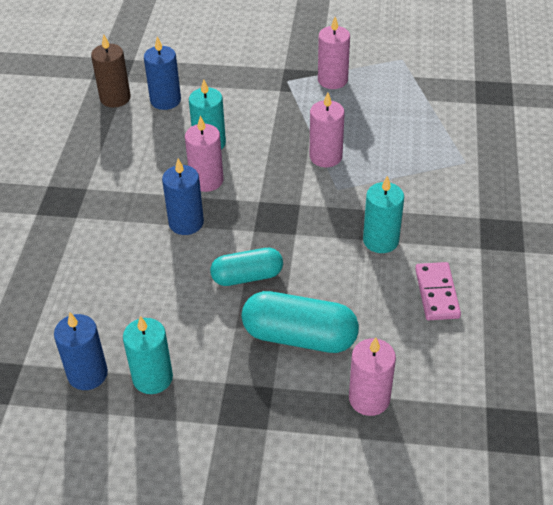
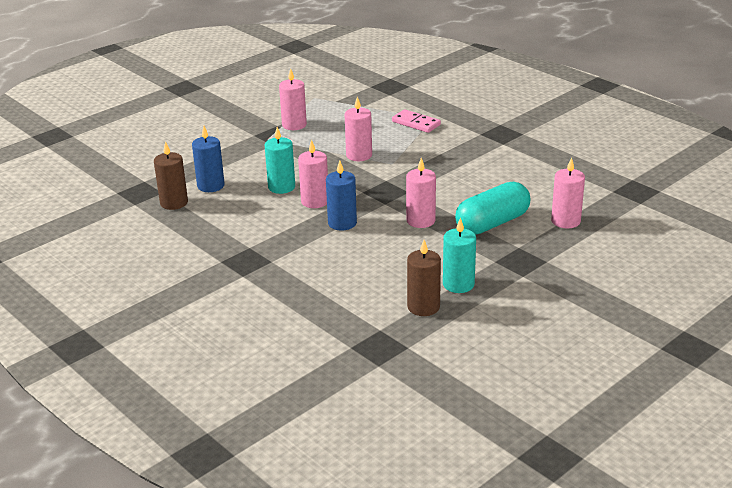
camera: 50 degrees left, 15 degrees down
blue candle [54,312,108,390] -> brown candle [407,240,441,316]
turquoise capsule [210,248,283,286] -> pink candle [406,158,436,228]
turquoise candle [363,176,404,253] -> none
pink domino [415,262,461,320] -> pink domino moved to [392,109,441,133]

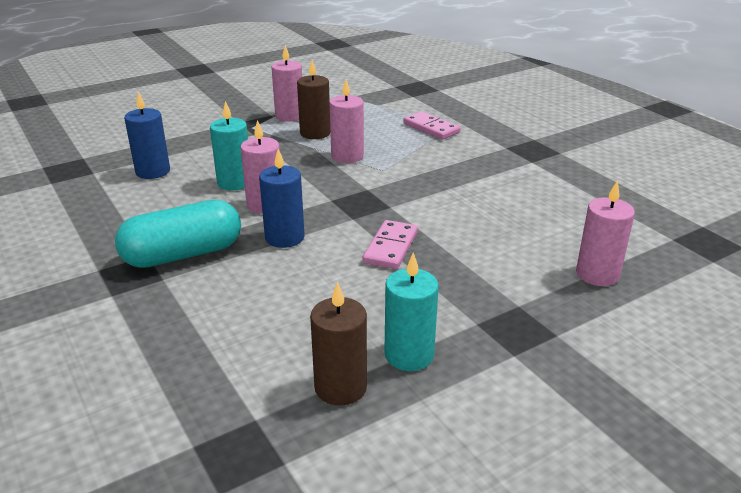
camera: 10 degrees right, 0 degrees up
brown candle [154,141,188,210] -> brown candle moved to [297,60,330,139]
pink candle [406,158,436,228] -> pink domino [362,220,418,269]
turquoise capsule [455,182,530,235] -> turquoise capsule moved to [115,200,241,268]

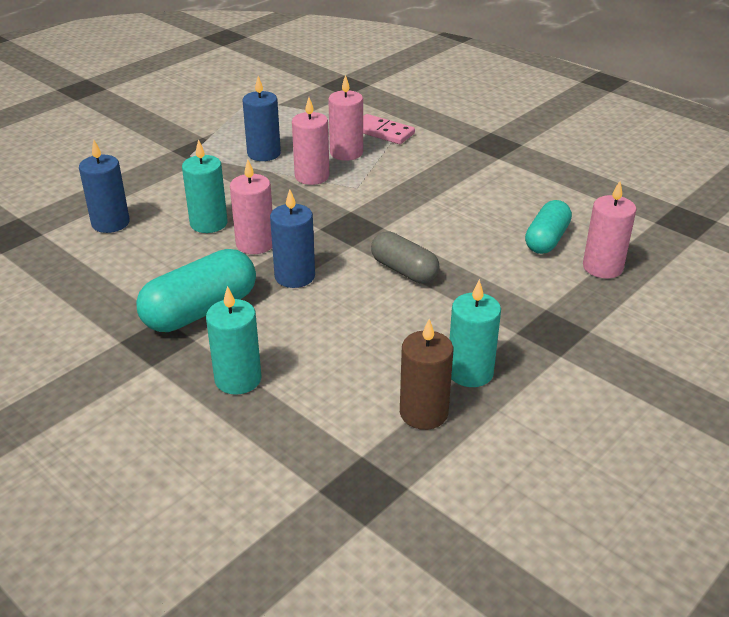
camera: 15 degrees left, 5 degrees up
pink candle [271,45,302,122] -> pink candle moved to [328,75,363,161]
brown candle [297,60,330,139] -> blue candle [242,76,281,161]
pink domino [362,220,418,269] -> grey capsule [371,231,440,283]
none -> turquoise candle [206,286,262,395]
none -> turquoise capsule [525,200,572,254]

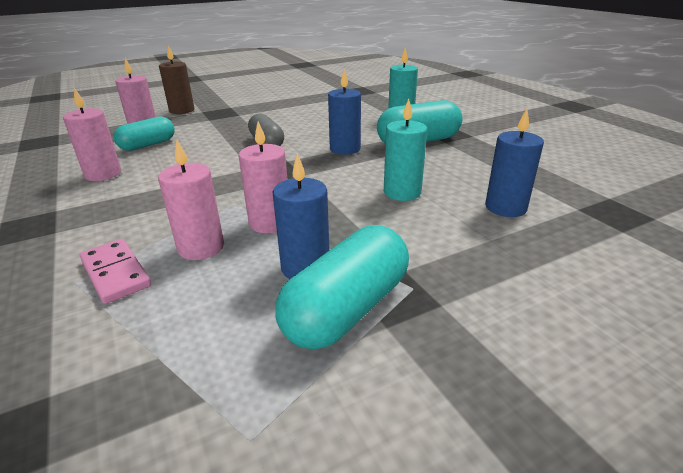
camera: 160 degrees left, 5 degrees down
pink candle [230,159,273,254] -> pink candle moved to [63,88,121,181]
brown candle [400,319,453,430] -> brown candle moved to [159,46,195,114]
turquoise candle [449,279,501,387] -> none
none -> turquoise capsule [275,225,409,350]

